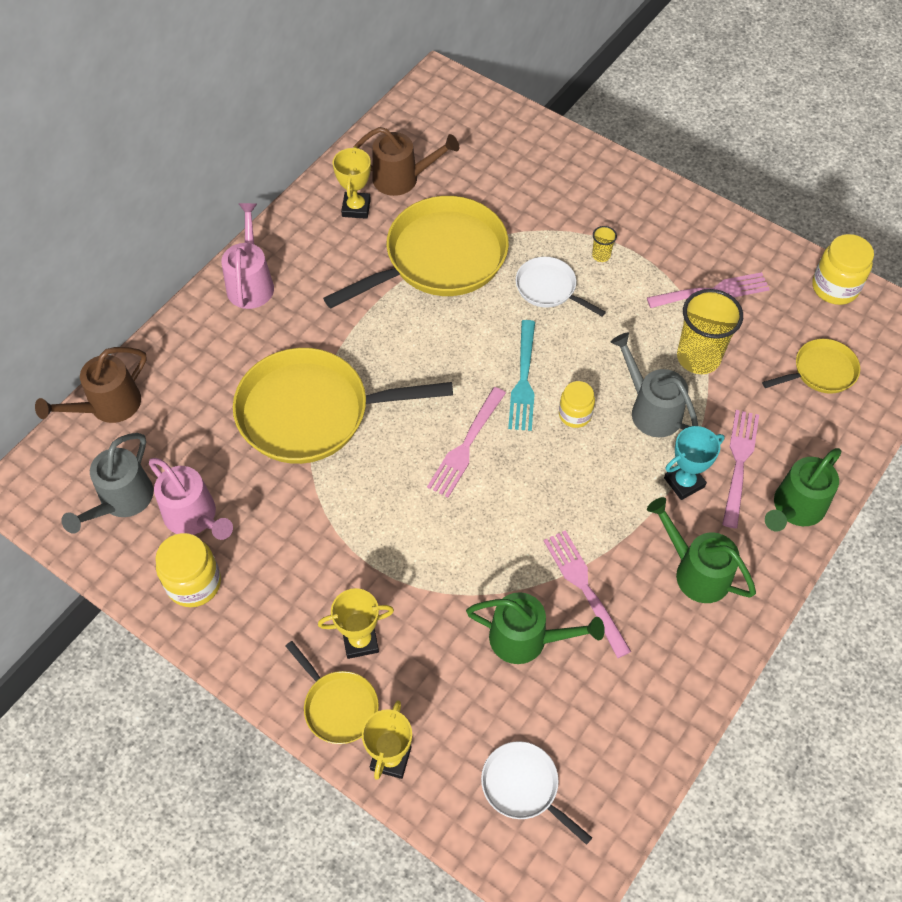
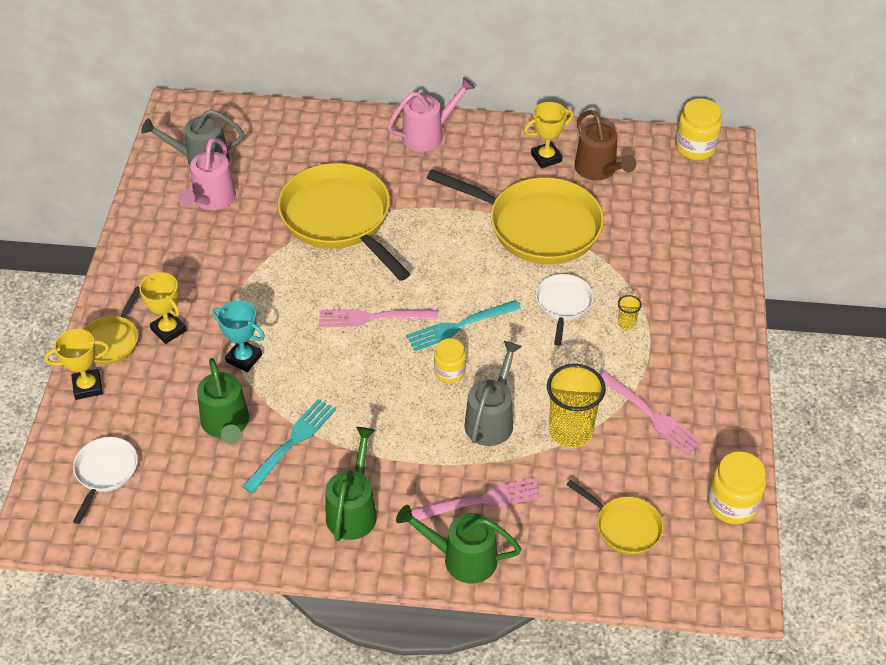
camera: 60 degrees right, 10 degrees down
brown watering can [35,347,147,423] -> none
yellow jar [155,533,221,607] -> yellow jar moved to [675,98,722,160]
pink fork [544,530,631,658] -> turquoise fork [242,399,336,494]
turquoise trophy [664,426,724,500] -> turquoise trophy moved to [212,301,265,372]

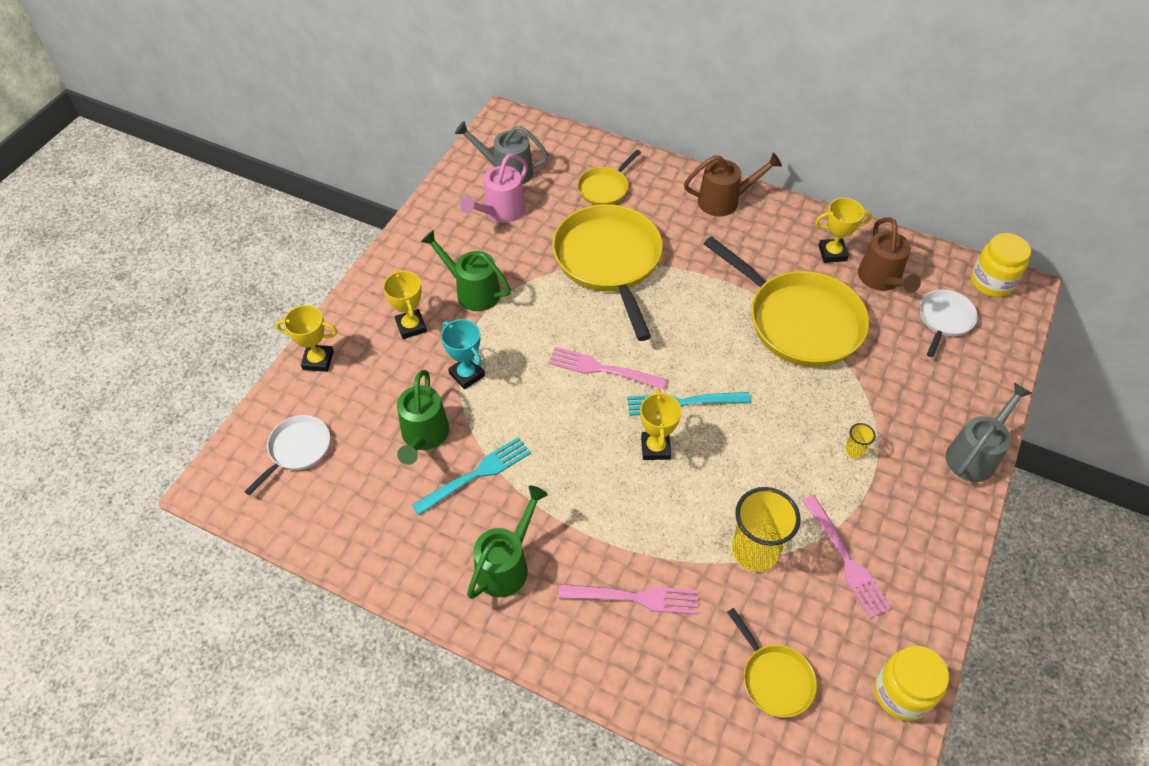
camera: 20 degrees right, 5 degrees up
yellow pan [83,287,140,365] -> yellow pan moved to [577,150,641,205]
pink watering can [387,77,475,151] -> brown watering can [684,153,782,217]
green watering can [396,505,521,584] -> green watering can moved to [421,230,511,311]
yellow jar [434,338,466,383] -> yellow trophy [640,389,682,460]
grey watering can [465,341,522,446] -> grey watering can moved to [946,383,1032,482]
white pan [536,274,593,346] -> white pan moved to [920,290,978,357]

